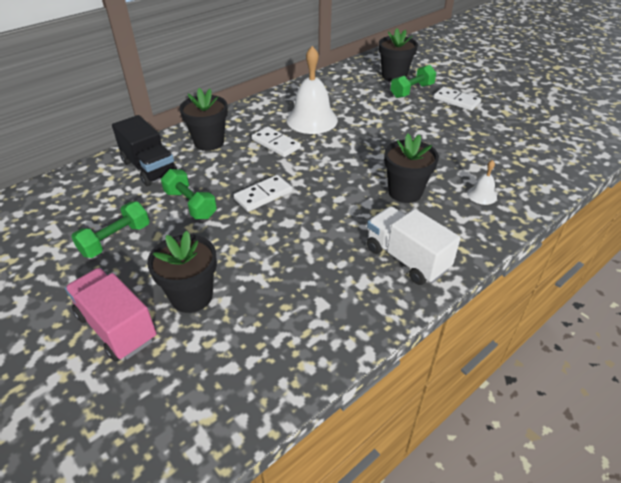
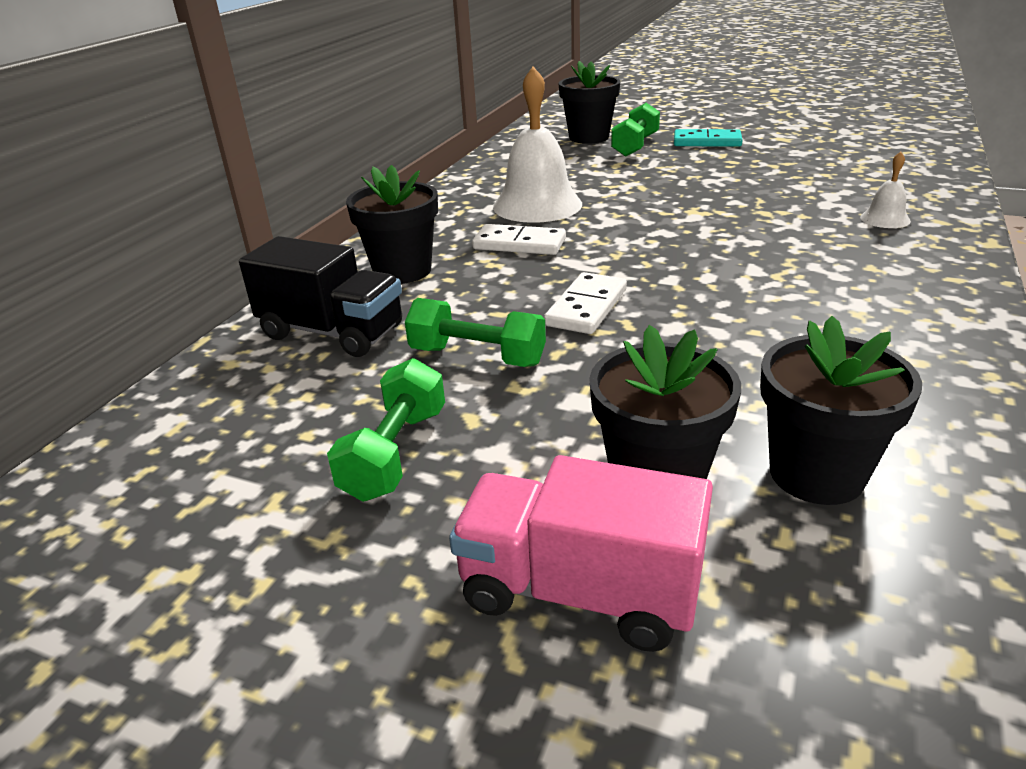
camera: 25 degrees left, 10 degrees down
white truck [367,206,461,285] -> none
black flower pot [384,134,439,203] -> black flower pot moved to [760,316,922,505]
white domino [434,87,481,111] -> turquoise domino [674,129,743,147]

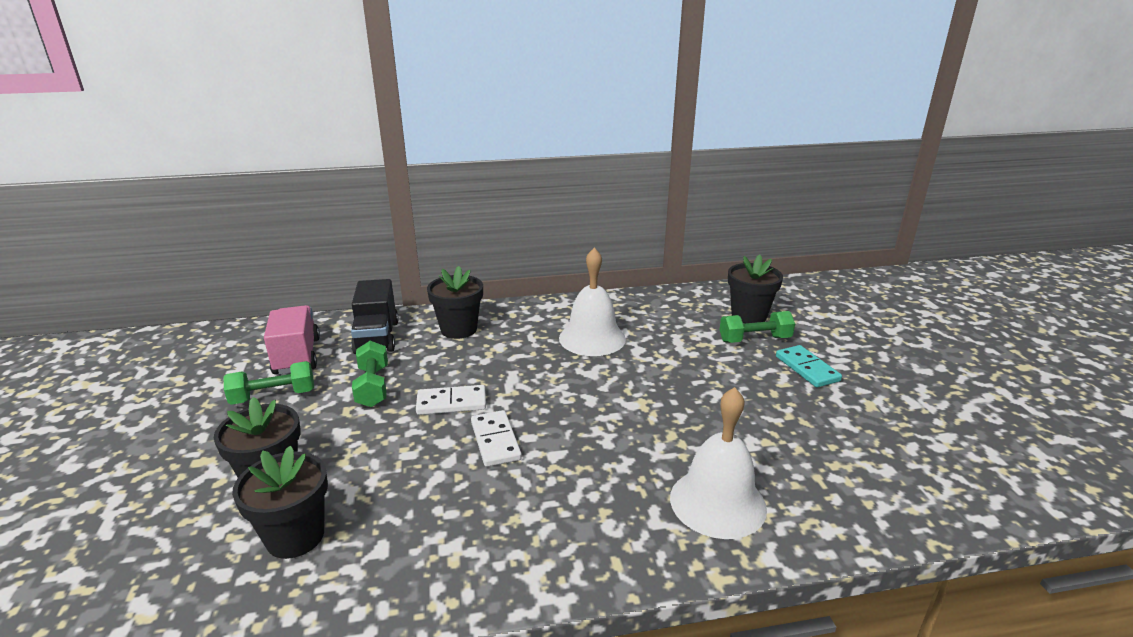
camera: 55 degrees right, 5 degrees down
pink truck [449,455,713,652] -> pink truck moved to [264,305,320,374]
white domino [472,224,566,255] -> white domino moved to [471,410,522,467]
white bell [860,152,911,228] -> white bell [670,387,767,539], size x2.13

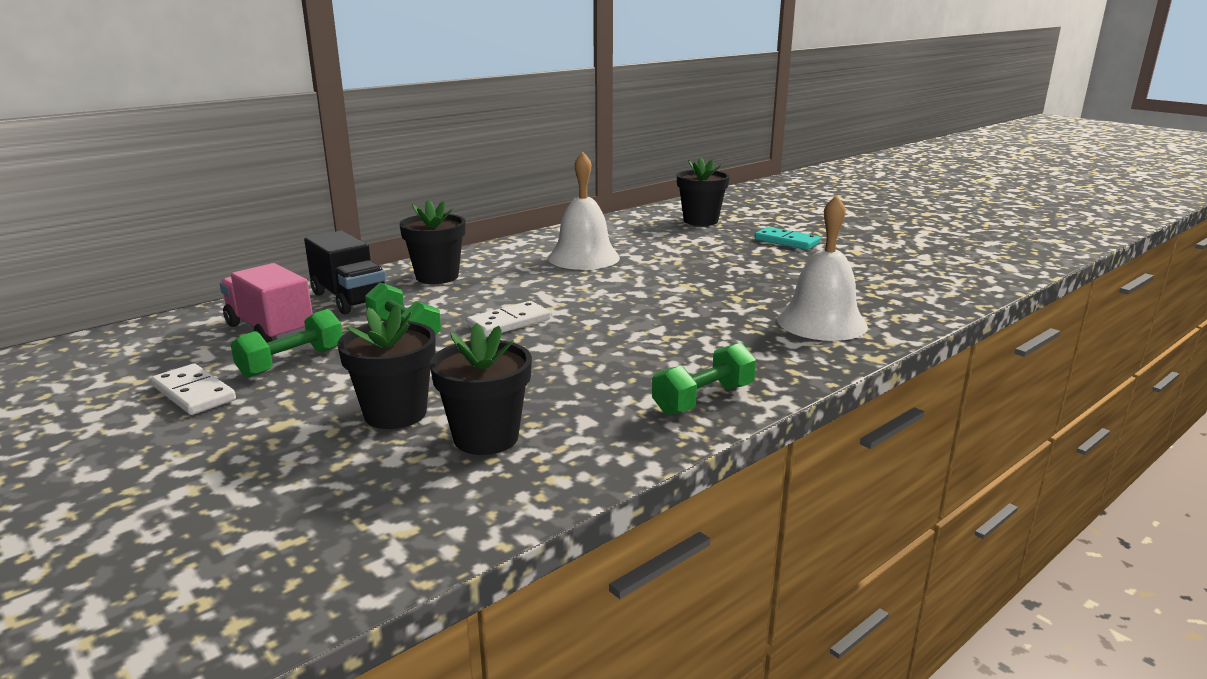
camera: 30 degrees left, 5 degrees down
white domino [471,410,522,467] -> white domino moved to [151,364,236,415]
green dumbbell [719,311,795,343] -> green dumbbell moved to [652,343,756,415]

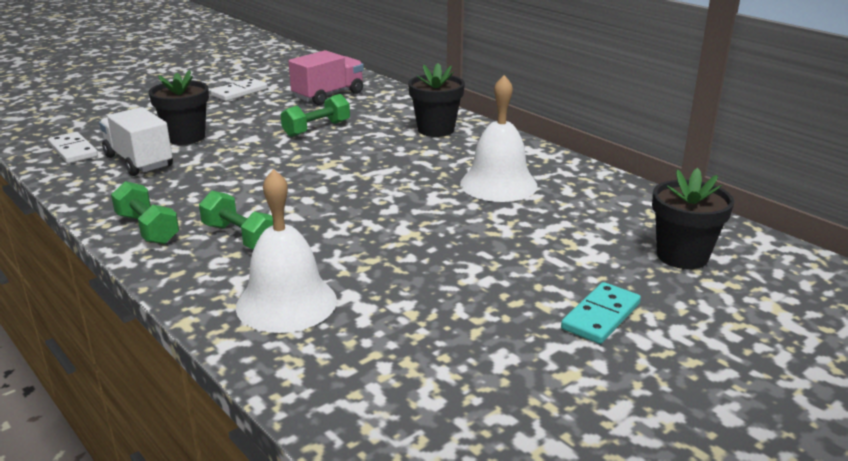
camera: 90 degrees right, 5 degrees up
green dumbbell [231,309,343,378] -> green dumbbell moved to [199,191,273,249]
black truck [304,230,386,314] -> none
black flower pot [430,323,532,455] -> white truck [99,107,173,176]
white domino [467,301,551,337] -> white domino moved to [48,132,98,163]

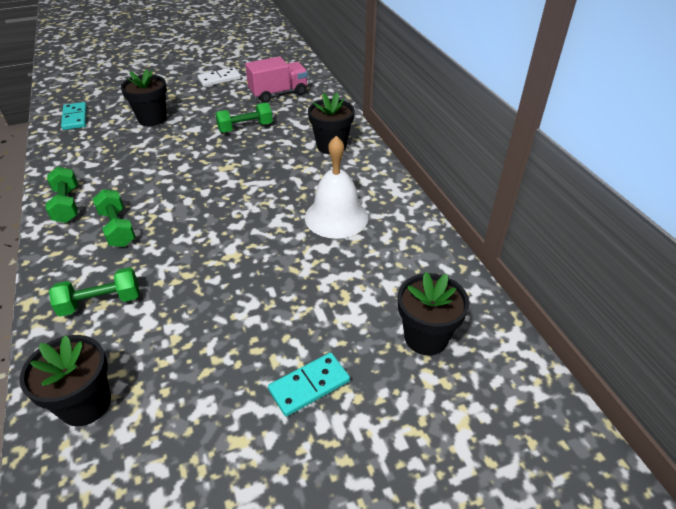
camera: 20 degrees right, 15 degrees up
white domino [48,132,98,163] -> turquoise domino [61,102,87,130]
white truck [99,107,173,176] -> none
white bell [236,169,337,333] -> green dumbbell [49,267,139,317]
none -> black flower pot [19,335,111,426]

